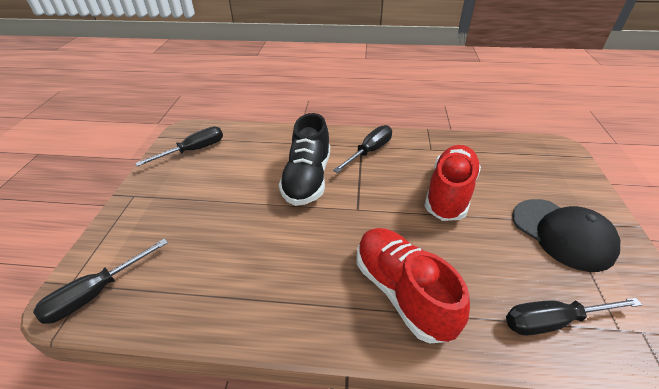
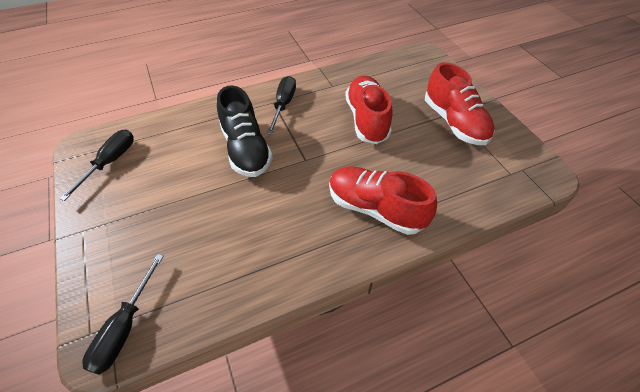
camera: 30 degrees left, 10 degrees up
black screwdriver [506,298,642,336] -> none
black cap [512,199,620,272] -> red shoe [425,62,495,145]

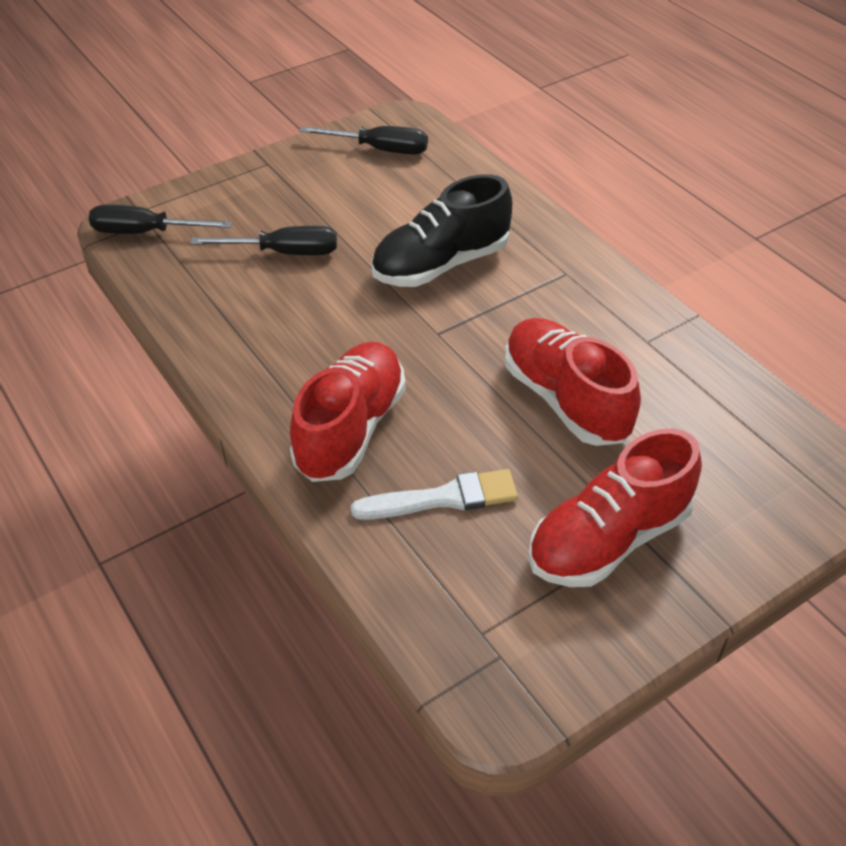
camera: 80 degrees right, 5 degrees down
black screwdriver [267,76,296,135] -> black screwdriver moved to [191,226,337,255]
red shoe [345,76,392,144] -> red shoe turned 105 degrees counterclockwise [505,318,641,446]
none -> white brush [351,469,518,520]

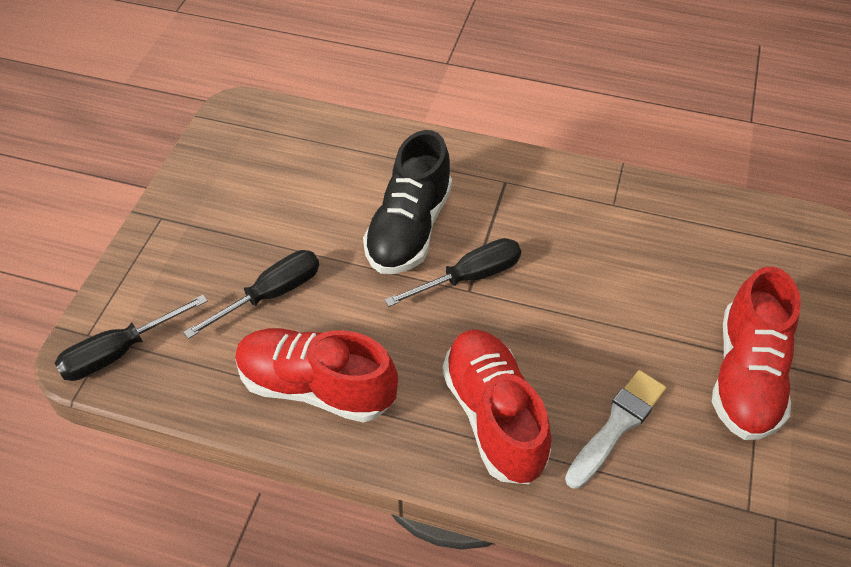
camera: 40 degrees left, 5 degrees up
black screwdriver [299,126,428,154] -> black screwdriver moved to [384,238,521,307]
red shoe [505,318,641,446] -> red shoe moved to [235,328,398,423]

